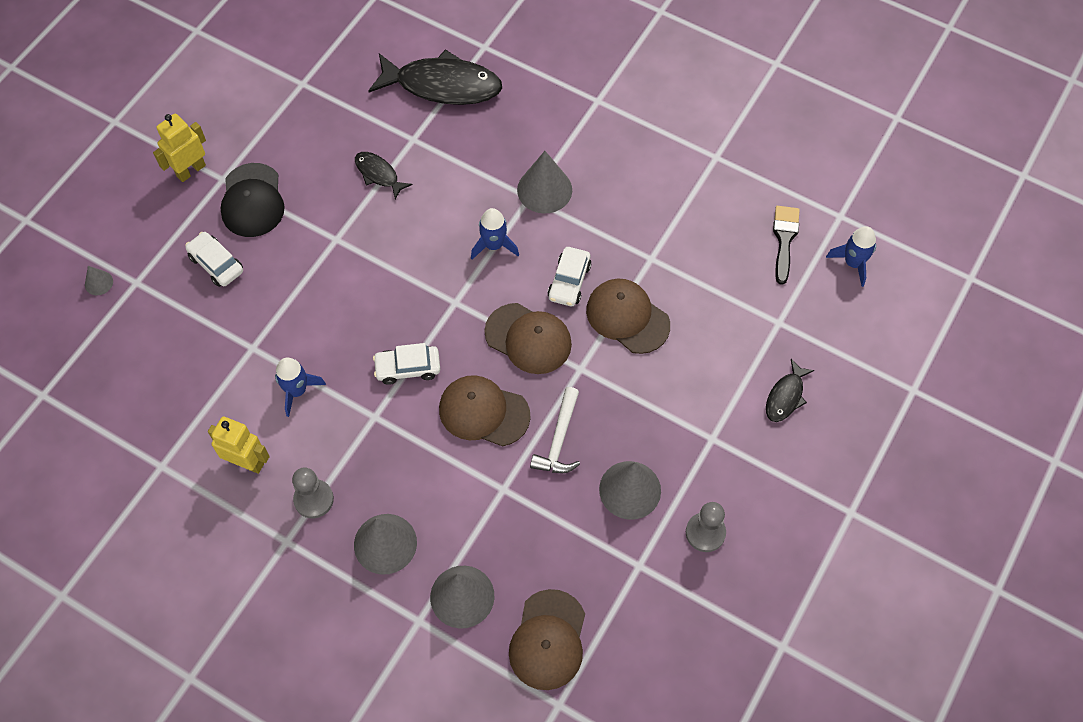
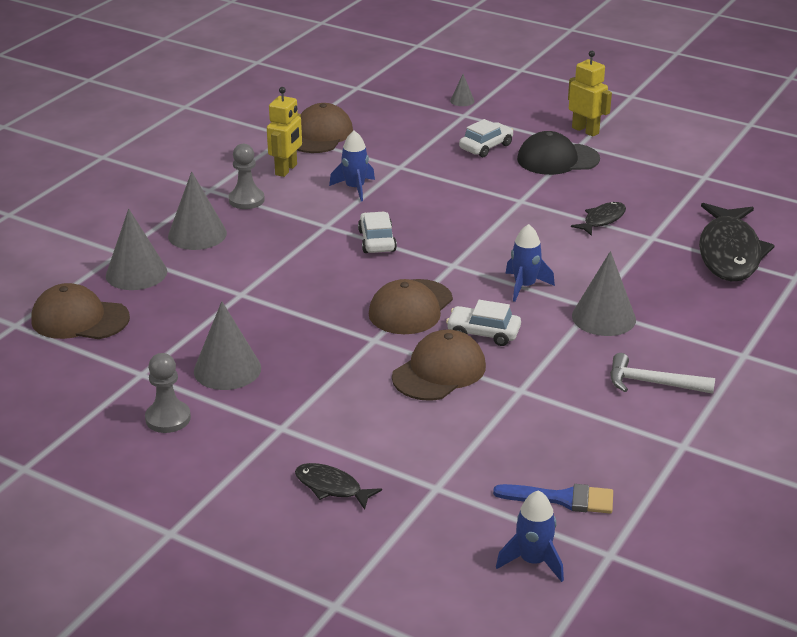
camera: 90 degrees right, 30 degrees down
brown cap [439,375,531,447] -> brown cap moved to [297,103,353,153]
white hammer [530,387,580,473] -> white hammer moved to [610,353,715,394]
black brush [773,206,800,285] -> blue brush [493,484,613,513]

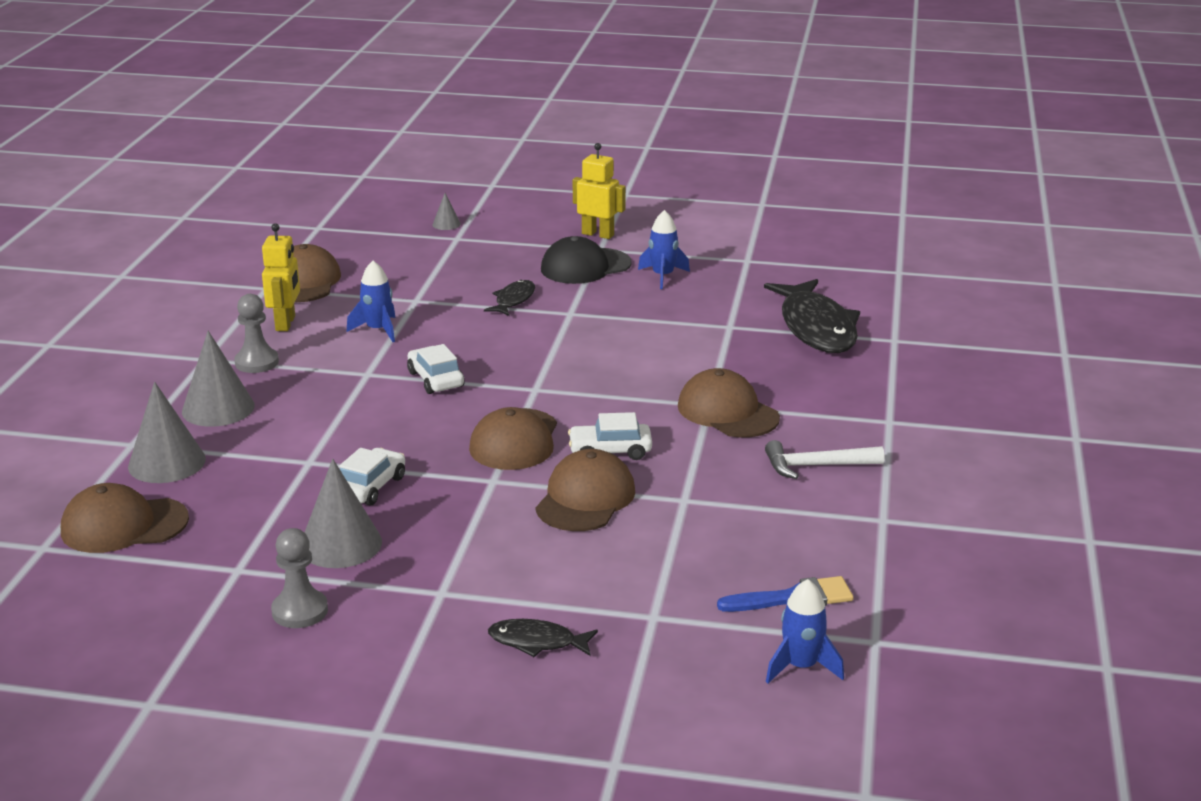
camera: 20 degrees left, 5 degrees down
white car [459,119,513,157] -> white car moved to [339,448,405,505]
blue rocket [505,224,555,302] -> blue rocket moved to [638,210,690,289]
black fish [571,202,626,236] -> black fish moved to [484,280,535,316]
grey cone [572,251,636,336] -> brown cap [678,368,780,438]

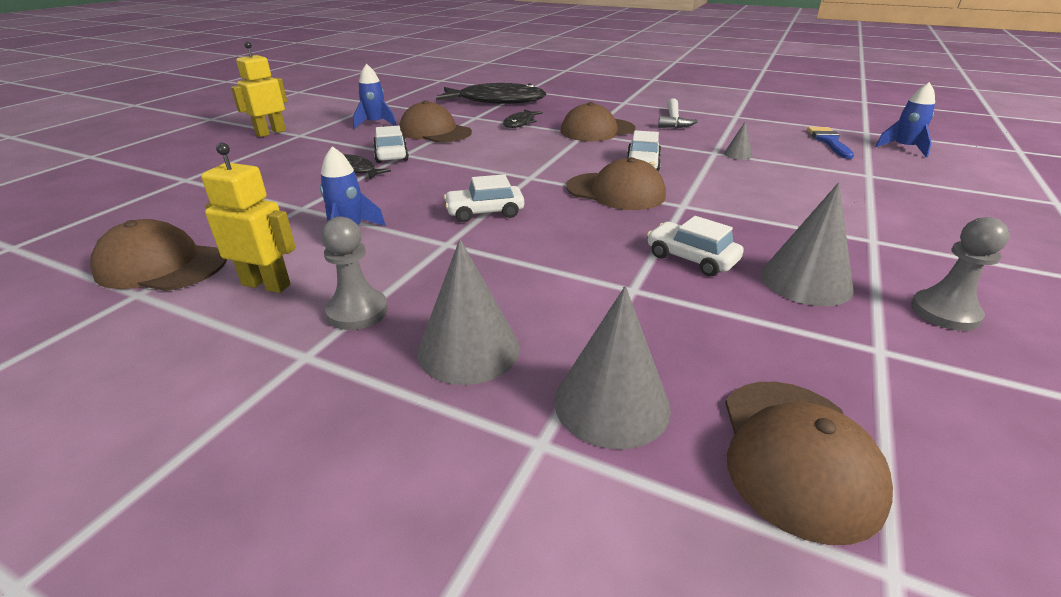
camera: 75 degrees left, 5 degrees up
grey cone [433,193,461,230] -> grey cone moved to [724,121,752,160]
black fish [488,619,598,657] -> black fish moved to [503,109,543,128]
brown cap [535,449,635,531] -> brown cap moved to [399,100,472,142]
black cap [541,236,632,284] -> none
none -> white car [373,126,409,163]

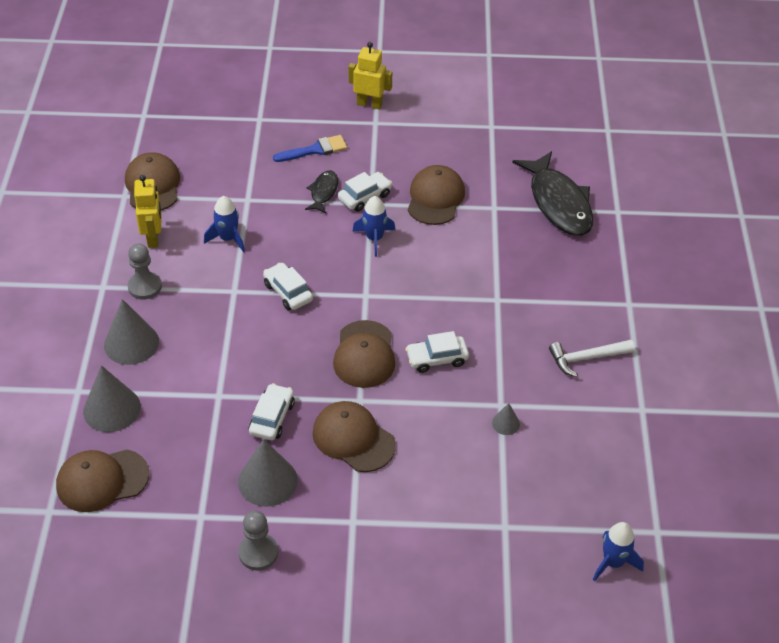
camera: 65 degrees right, 15 degrees up
blue rocket [353,64,397,129] -> blue rocket moved to [352,196,395,257]
black fish [503,109,543,128] -> none
brown cap [560,102,635,141] -> brown cap moved to [312,401,396,472]
blue brush [807,127,854,159] -> blue brush moved to [273,135,347,162]

